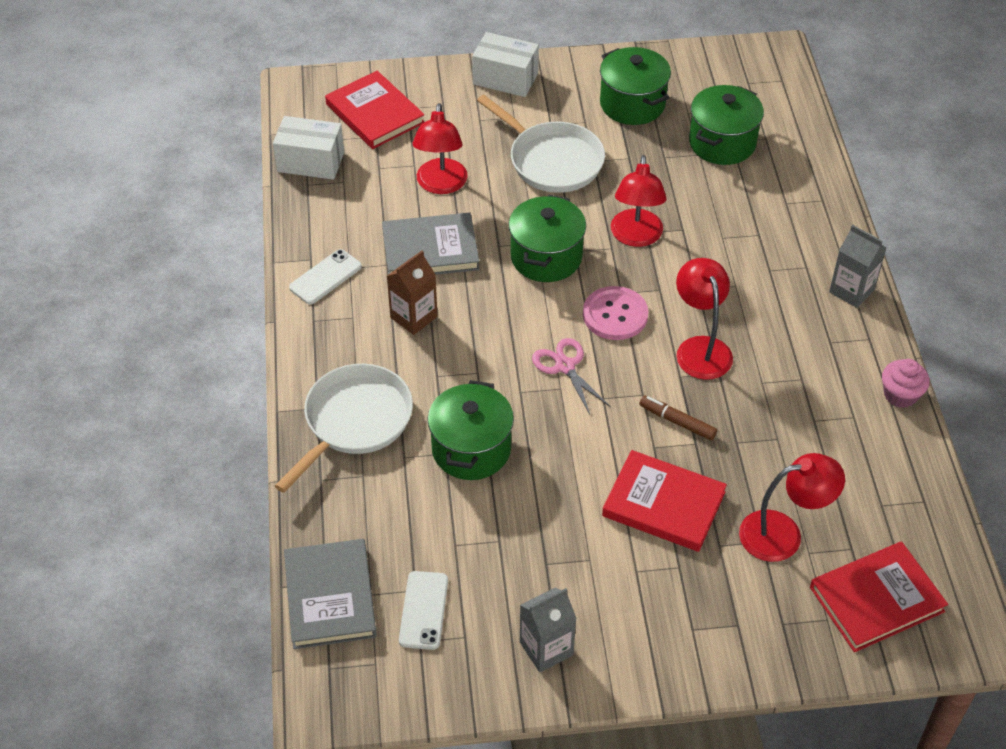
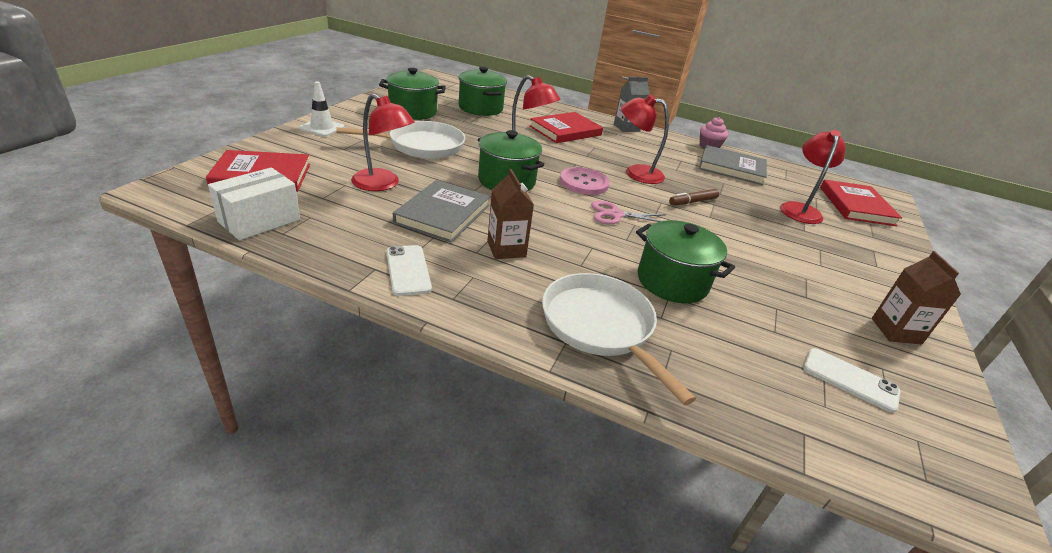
camera: 65 degrees left, 15 degrees down
grey book [284,539,377,649] -> grey book moved to [699,145,767,185]
white box [472,32,539,97] -> white traffic cone [299,82,344,137]
grey carton [520,588,577,672] -> brown carton [872,251,961,344]
red book [602,450,727,552] -> red book moved to [529,112,603,143]

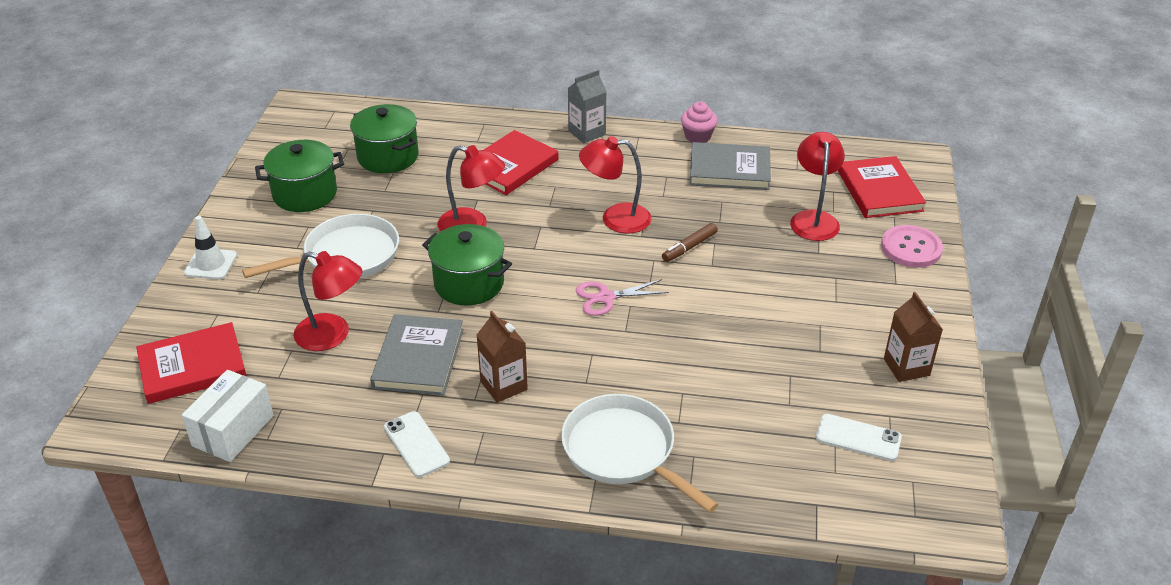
camera: 10 degrees left, 5 degrees up
pink button [560,167,610,195] -> pink button moved to [881,225,943,268]
green pot [636,220,735,303] -> none

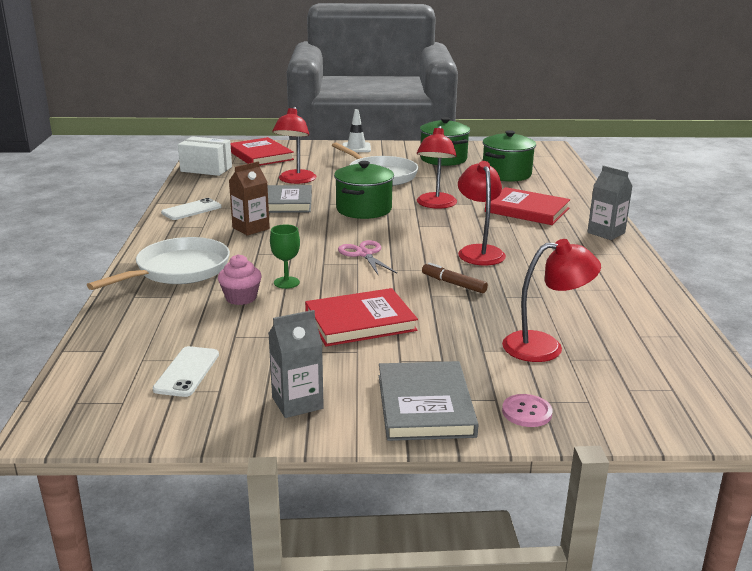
camera: 80 degrees right, 15 degrees down
pink cupcake [681,102,718,143] -> pink cupcake moved to [218,254,262,305]
grey book [689,142,771,190] -> grey book moved to [379,361,479,441]
red book [838,156,926,218] -> red book moved to [305,288,418,346]
pink button [881,225,943,268] -> pink button [502,394,553,427], size x0.62
brown carton [884,292,943,382] -> grey carton [268,310,324,418]
none -> green goblet [270,225,300,289]

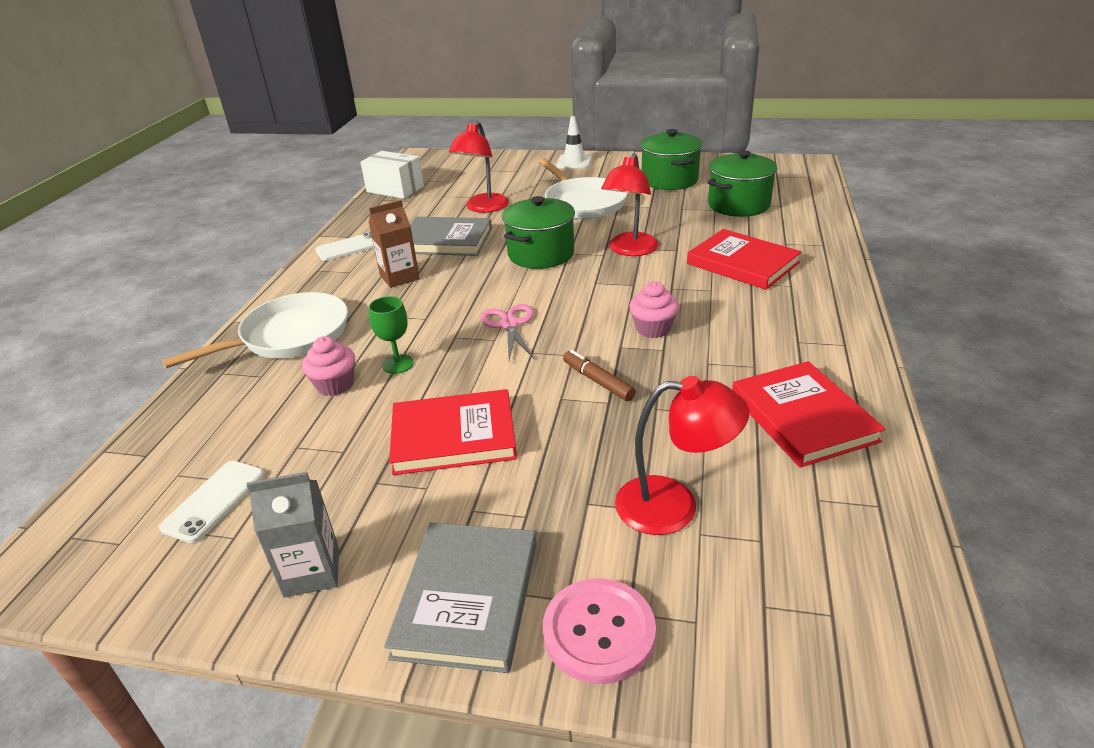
camera: 15 degrees right, 10 degrees up
red book [230,137,294,166] -> red book moved to [732,361,886,468]
red lamp [458,161,506,265] -> pink cupcake [629,282,679,338]
pink button [502,394,553,427] -> pink button [543,578,656,684], size x1.61
grey carton [587,165,633,240] -> none

